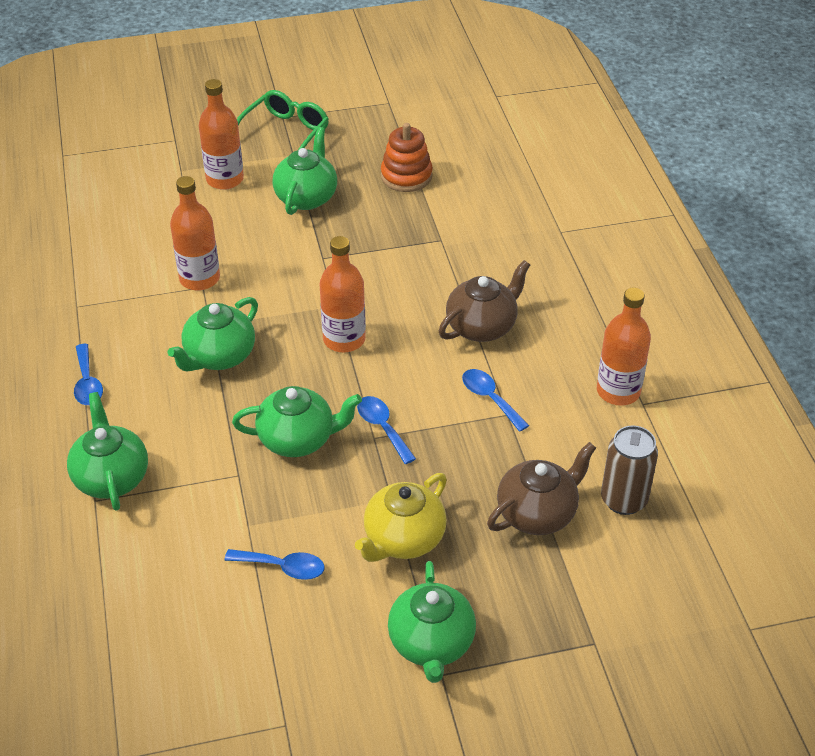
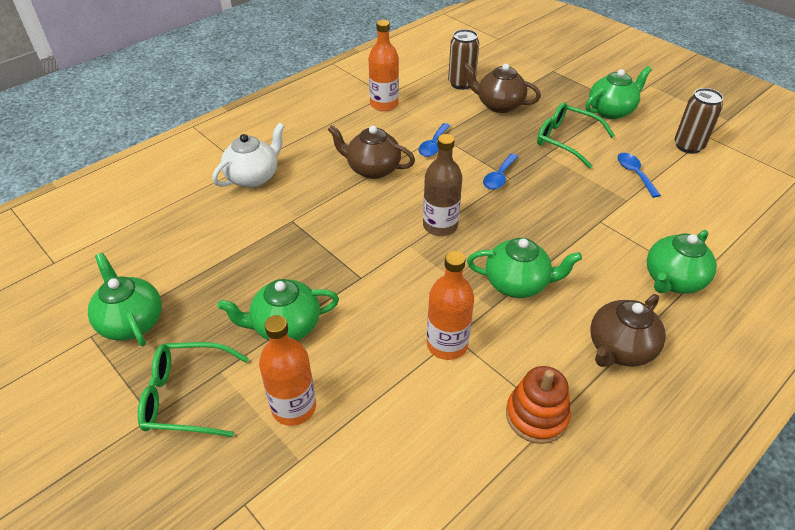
camera: 120 degrees left, 0 degrees up
blue spoon [74,344,103,405] -> brown teapot [591,294,666,367]
green teapot [232,386,362,457] -> green teapot moved to [88,253,162,346]
orange bottle [319,236,366,352] -> brown bottle [423,134,462,236]
yellow teapot [355,473,447,562] -> green glasses [537,102,615,169]
orange stacking toy [381,123,433,192] -> orange stacking toy moved to [506,366,571,444]
none -> white teapot [212,122,285,188]
none -> brown can [675,88,723,154]

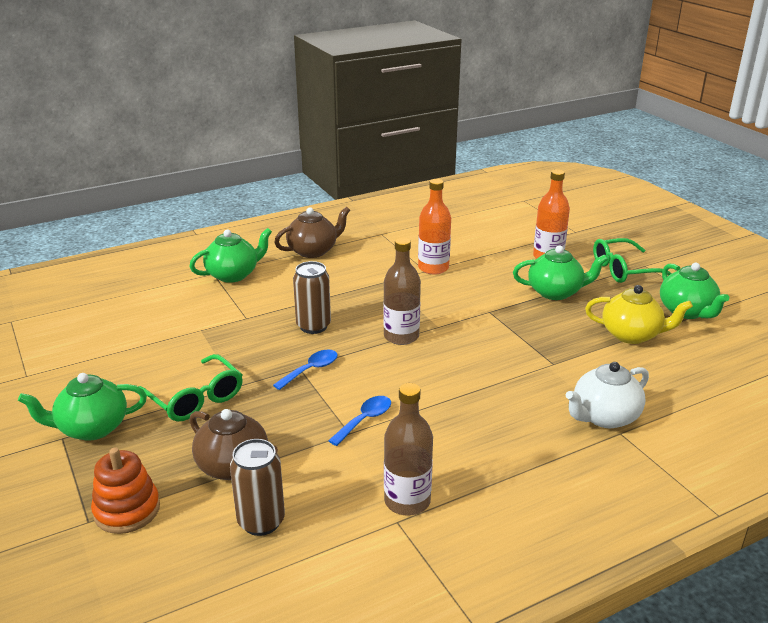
camera: 165 degrees left, 15 degrees down
green glasses [138,342,249,437] -> green glasses turned 150 degrees clockwise [593,238,672,283]
brown teapot [328,125,415,179] -> none
orange bottle [369,20,399,111] -> brown bottle [384,383,433,516]
green teapot [467,238,582,298] -> none
orange stacking toy [506,366,571,444] -> orange stacking toy moved to [91,447,160,534]
blue spoon [618,153,661,198] -> none
brown can [675,88,723,154] -> brown can moved to [293,261,331,334]
none -> yellow teapot [585,285,693,344]

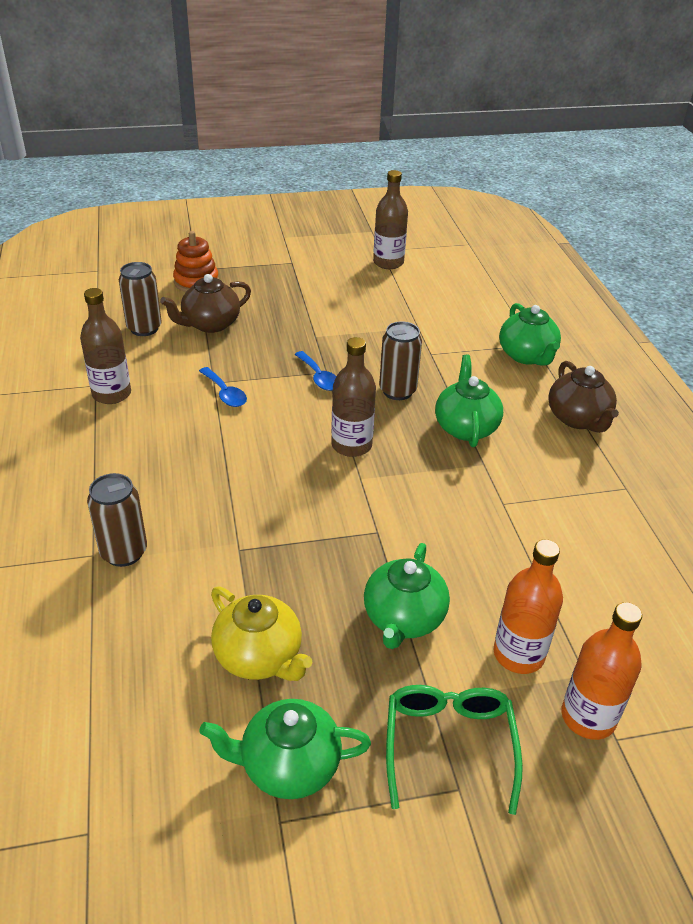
camera: 105 degrees right, 10 degrees up
green teapot [18,373,147,441] -> green teapot moved to [435,355,503,447]
green glasses [139,354,243,421] -> none
orange bottle [418,179,451,274] -> orange bottle moved to [561,602,642,740]
white teapot [566,362,649,428] -> brown can [87,473,147,567]
yellow teapot [585,285,693,344] -> yellow teapot turned 75 degrees counterclockwise [211,587,313,681]
none -> brown bottle [373,170,408,269]

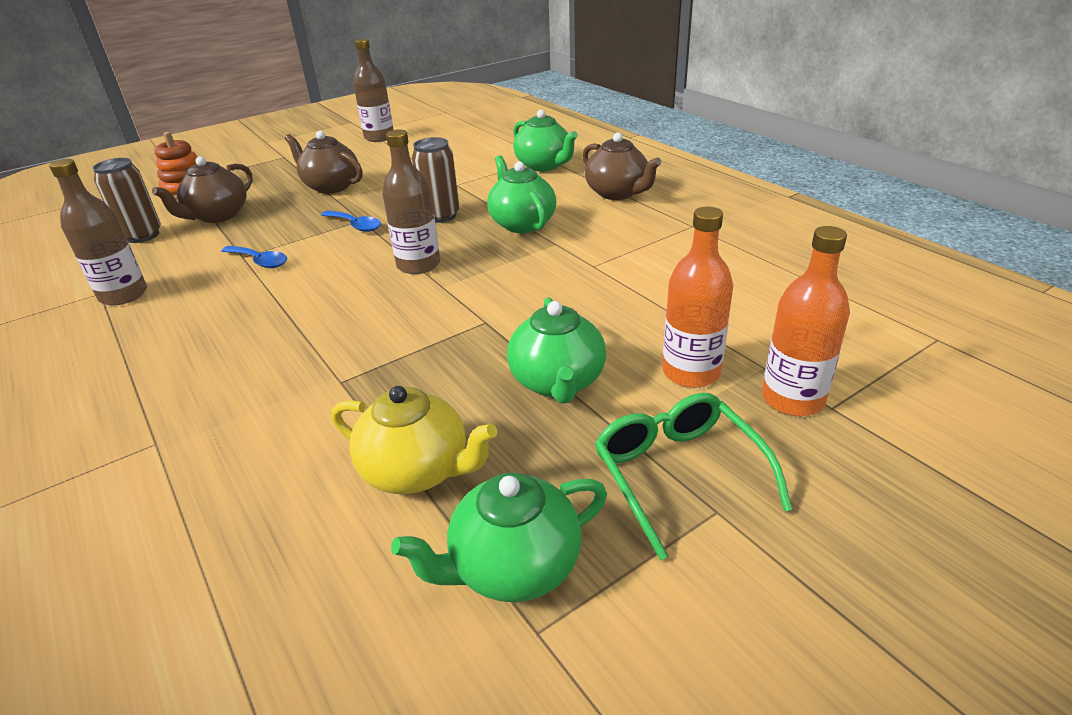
camera: 20 degrees left, 5 degrees down
brown can [87,473,147,567] -> none
none -> brown teapot [285,131,363,194]

